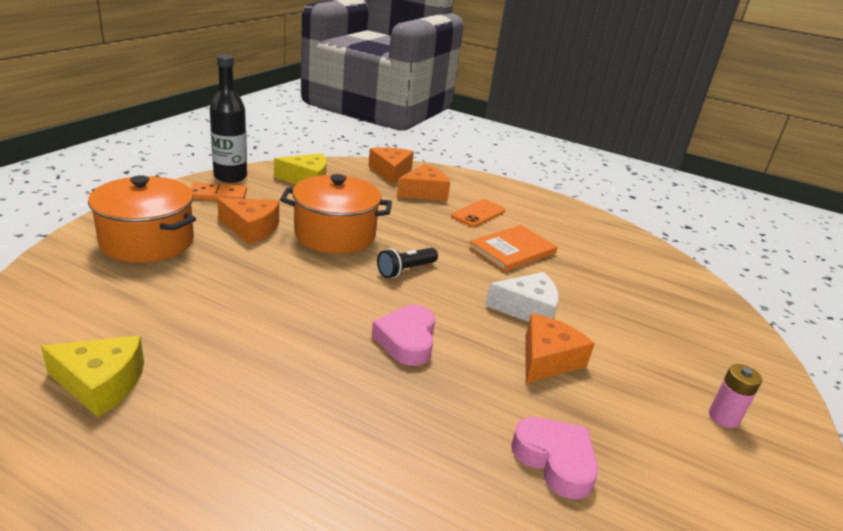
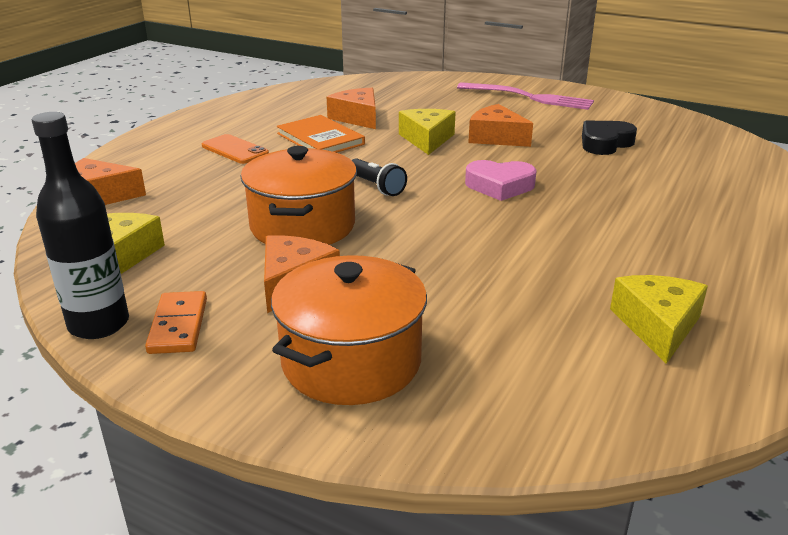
camera: 85 degrees left, 0 degrees up
orange cheese [397,164,450,201] -> orange cheese moved to [327,88,376,129]
white cheese [485,272,559,322] -> yellow cheese [399,109,456,155]
pink heart [511,417,598,499] -> black heart [582,121,637,155]
pink battery [709,364,762,428] -> pink fork [457,82,594,110]

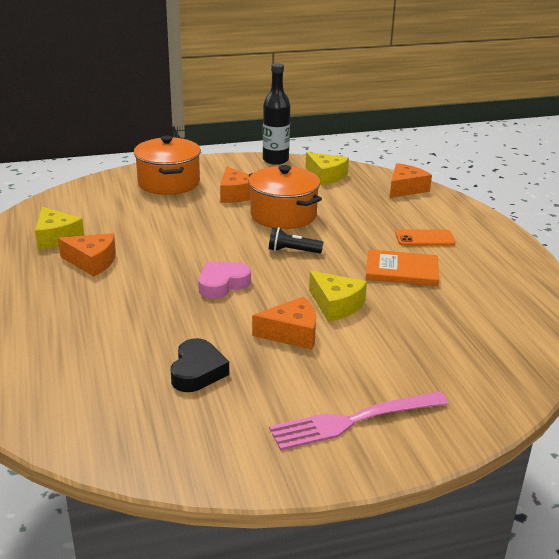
camera: 135 degrees right, 0 degrees up
orange domino [145,291,207,354] -> none
orange cheese [327,88,376,129] -> orange cheese moved to [58,233,116,277]

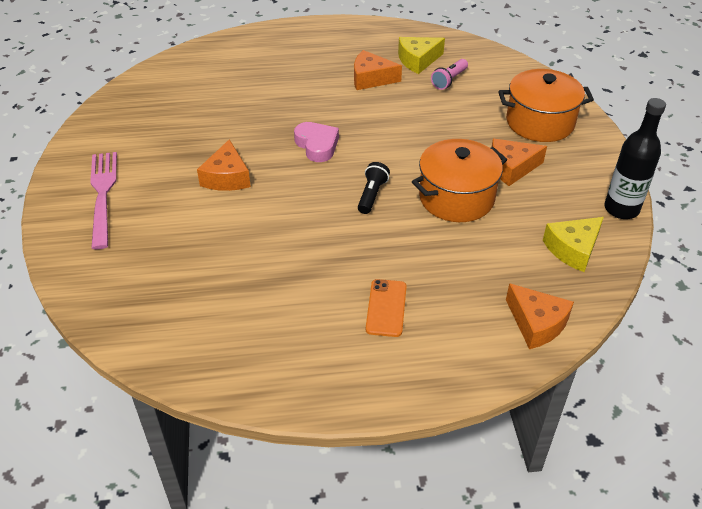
camera: 100 degrees right, 15 degrees up
orange cheese [58,233,116,277] -> orange cheese turned 75 degrees clockwise [354,50,402,90]
black heart [171,338,229,392] -> none
yellow cheese [309,271,367,322] -> none
orange book [366,249,439,286] -> none
none -> pink flashlight [431,59,468,90]

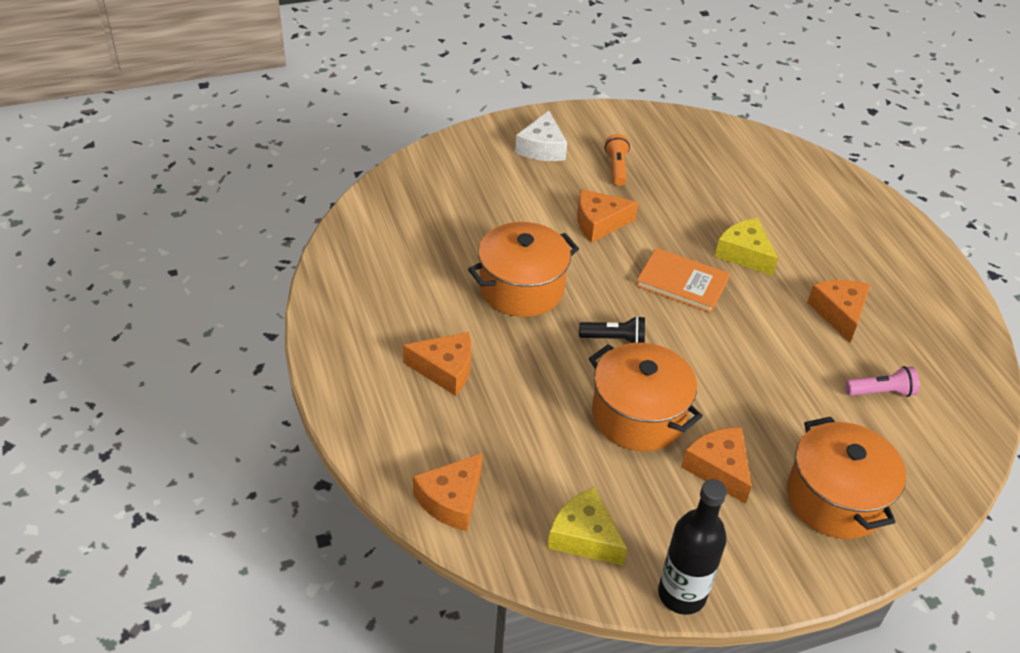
camera: 75 degrees right, 0 degrees up
pink fork [90,152,117,249] -> white cheese [515,111,567,161]
pink heart [294,122,339,162] -> orange book [636,248,730,313]
orange phone [366,279,407,337] -> orange cheese [403,332,471,396]
yellow cheese [398,37,445,74] -> yellow cheese moved to [715,218,778,276]
pink flashlight [431,59,468,90] -> pink flashlight turned 150 degrees clockwise [845,366,920,397]
none -> orange pot [468,222,579,317]
none -> orange flashlight [605,134,630,186]

